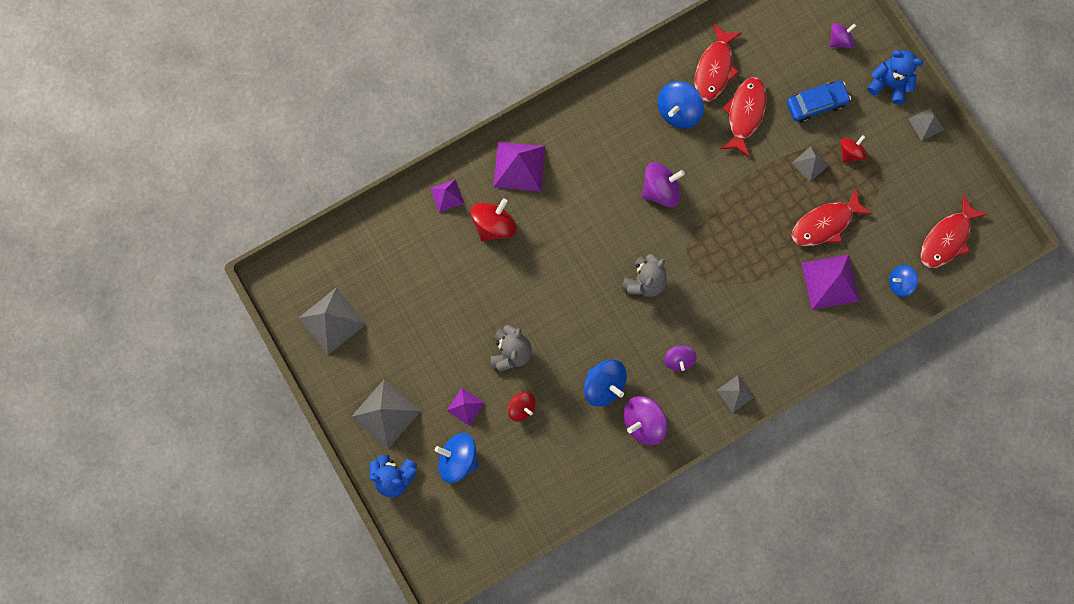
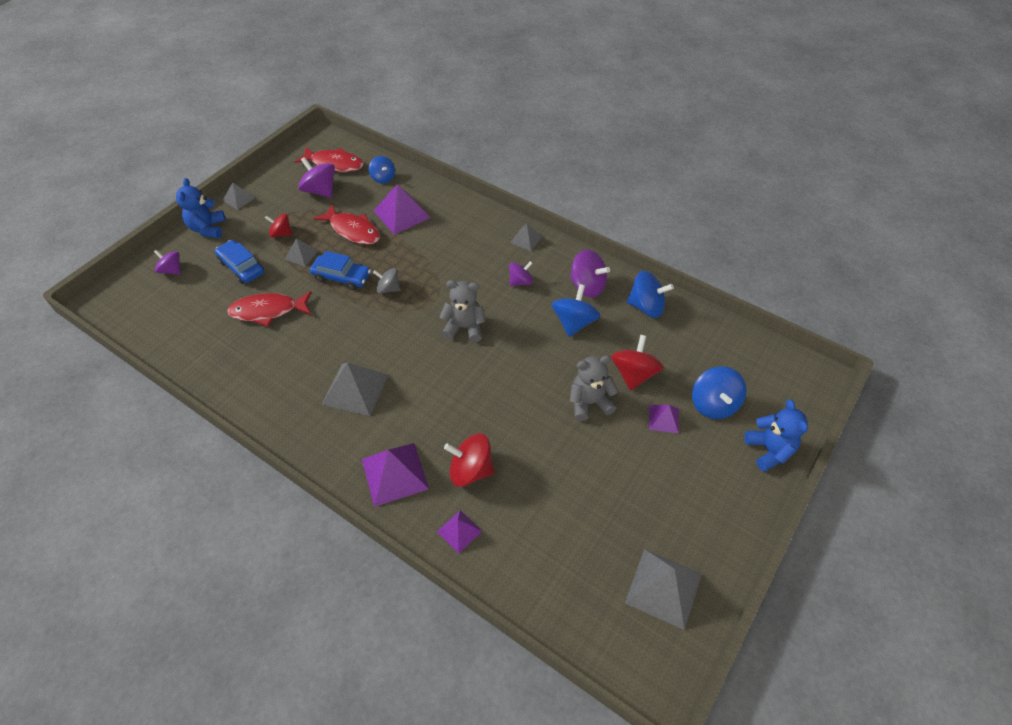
camera: 115 degrees left, 25 degrees down
grey pyramid [351,380,421,449] -> grey pyramid moved to [322,363,388,416]
red spinning top [508,392,536,421] -> red spinning top [611,335,664,391], size x1.58
purple spinning top [642,162,685,207] -> purple spinning top moved to [298,157,335,198]
blue spinning top [658,81,704,129] -> blue spinning top moved to [627,271,674,318]
red fish [695,24,741,101] -> none
none -> blue car [310,251,371,290]
none -> grey spinning top [373,268,400,294]

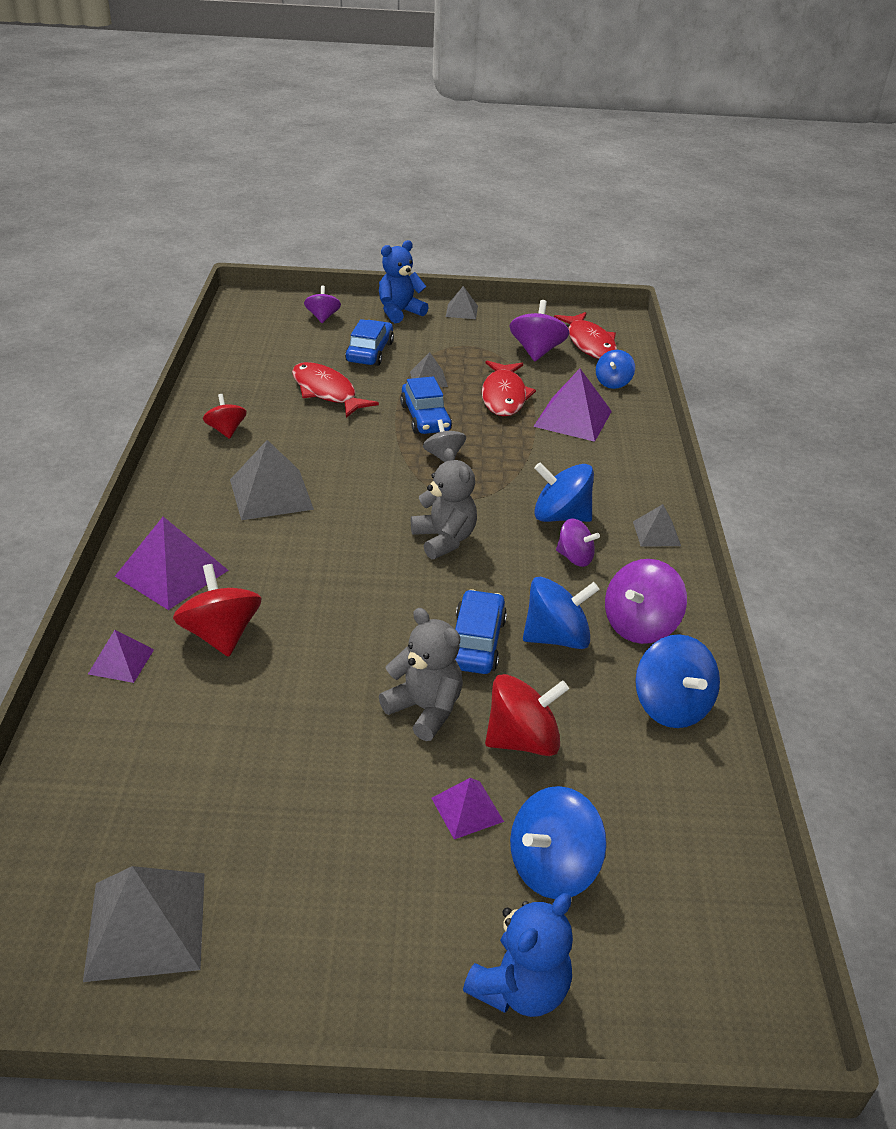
camera: 55 degrees right, 15 degrees down
red spinning top [265,214,292,238] -> red spinning top moved to [203,394,247,439]
purple spinning top [570,249,610,298] -> purple spinning top turned 45 degrees clockwise [605,559,687,644]
none -> blue car [455,589,507,674]
none -> blue spinning top [534,462,594,522]

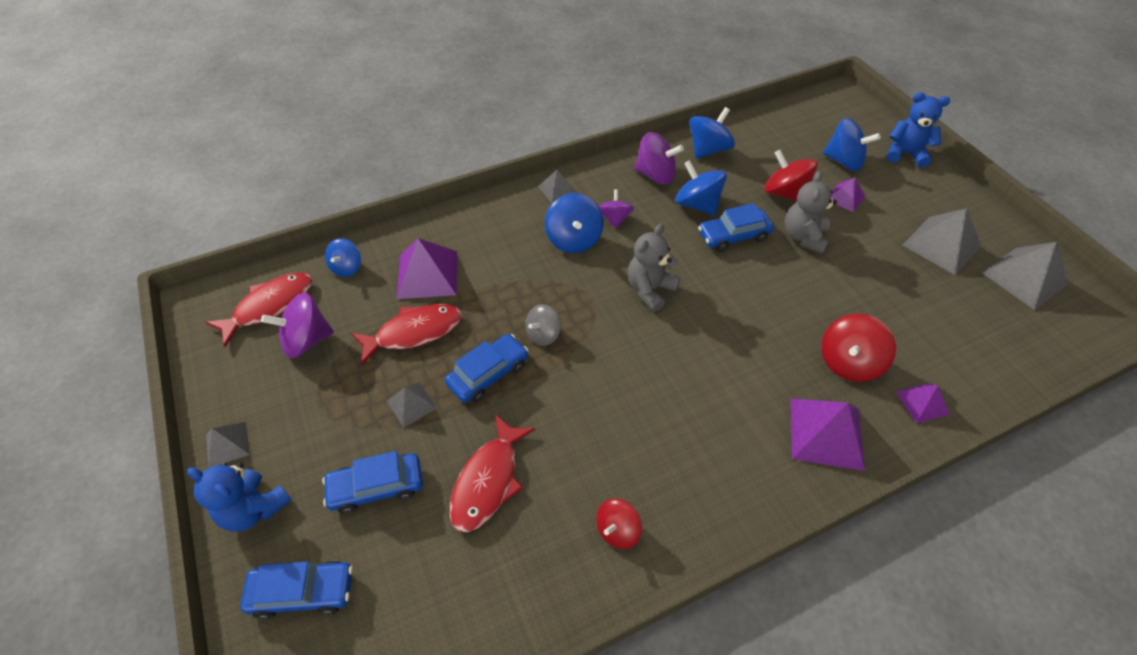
camera: 115 degrees left, 15 degrees up
grey pyramid [230,440,314,520] -> grey pyramid moved to [903,208,981,275]
purple spinning top [304,285,341,323] -> blue car [240,561,353,619]
blue spinning top [596,350,635,389] -> blue spinning top turned 105 degrees clockwise [325,238,361,277]

